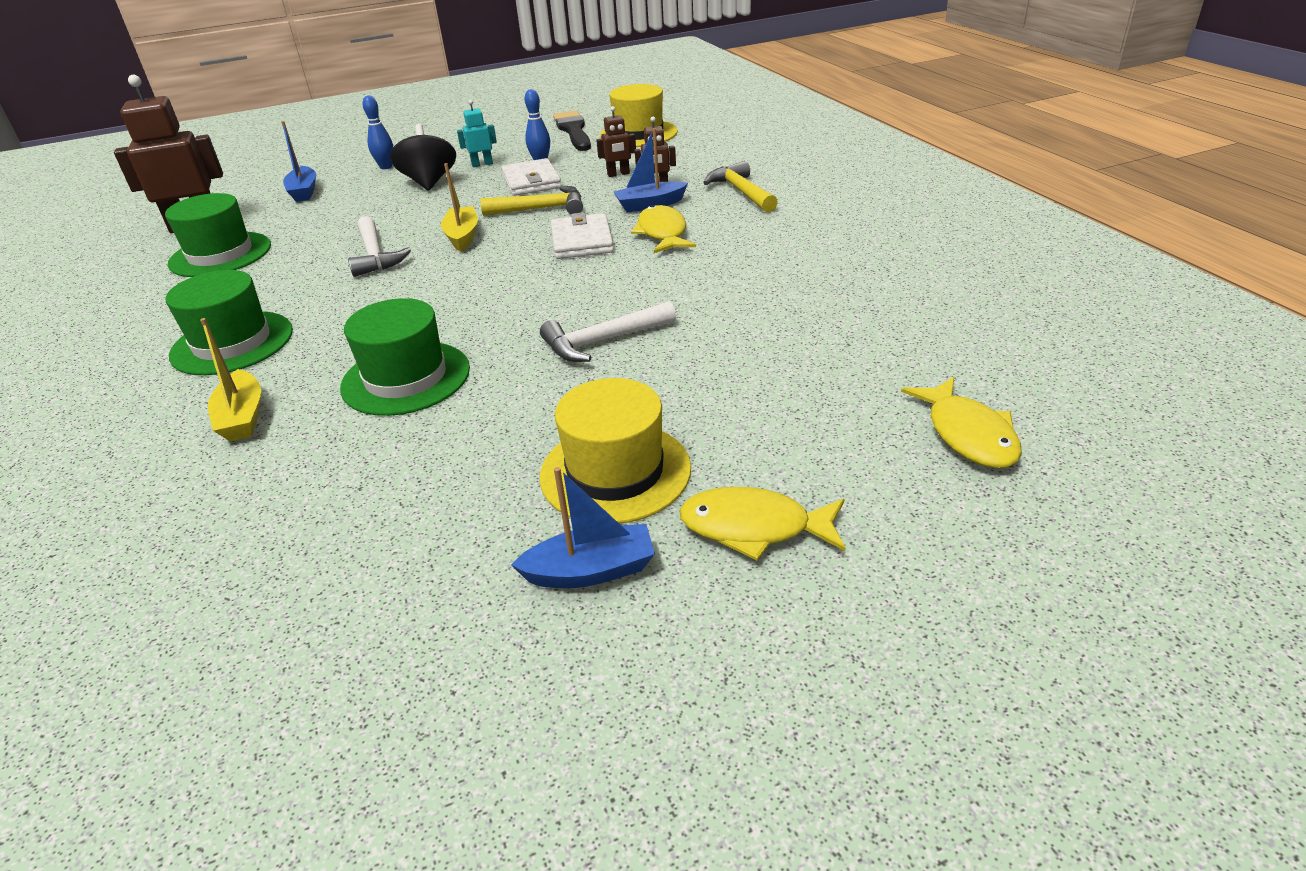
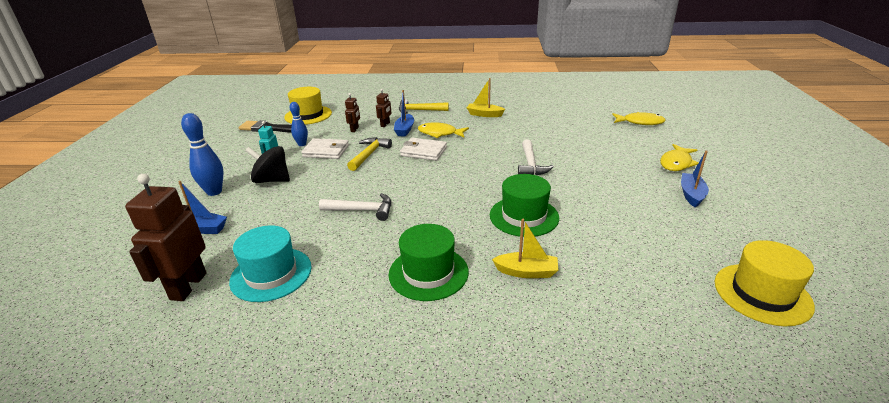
camera: 65 degrees left, 5 degrees down
green hat [165,193,271,277] -> turquoise hat [229,225,312,302]
blue bowling pin [362,96,393,169] -> blue bowling pin [181,113,224,196], size x1.59
yellow boat [441,163,478,252] -> yellow boat moved to [467,78,505,117]
yellow hat [540,378,691,524] -> yellow hat moved to [715,240,815,326]

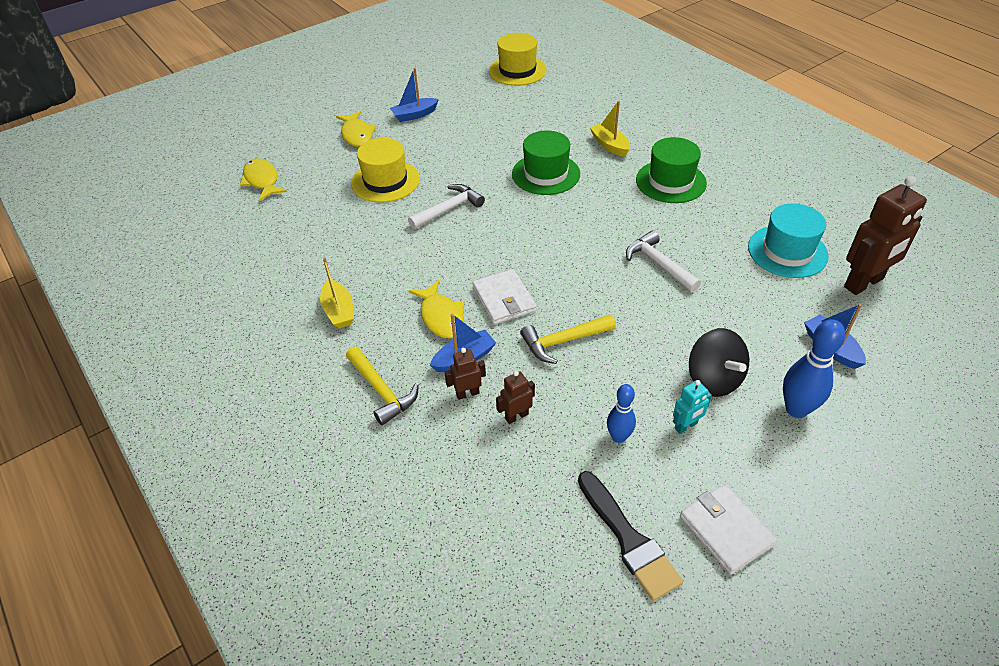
camera: 130 degrees left, 15 degrees up
yellow hat [284,87,332,125] -> yellow hat moved to [351,138,420,203]
white wallet [301,138,349,159] -> white wallet moved to [680,484,777,575]
yellow fish [660,144,698,171] -> yellow fish turned 75 degrees clockwise [336,111,376,147]

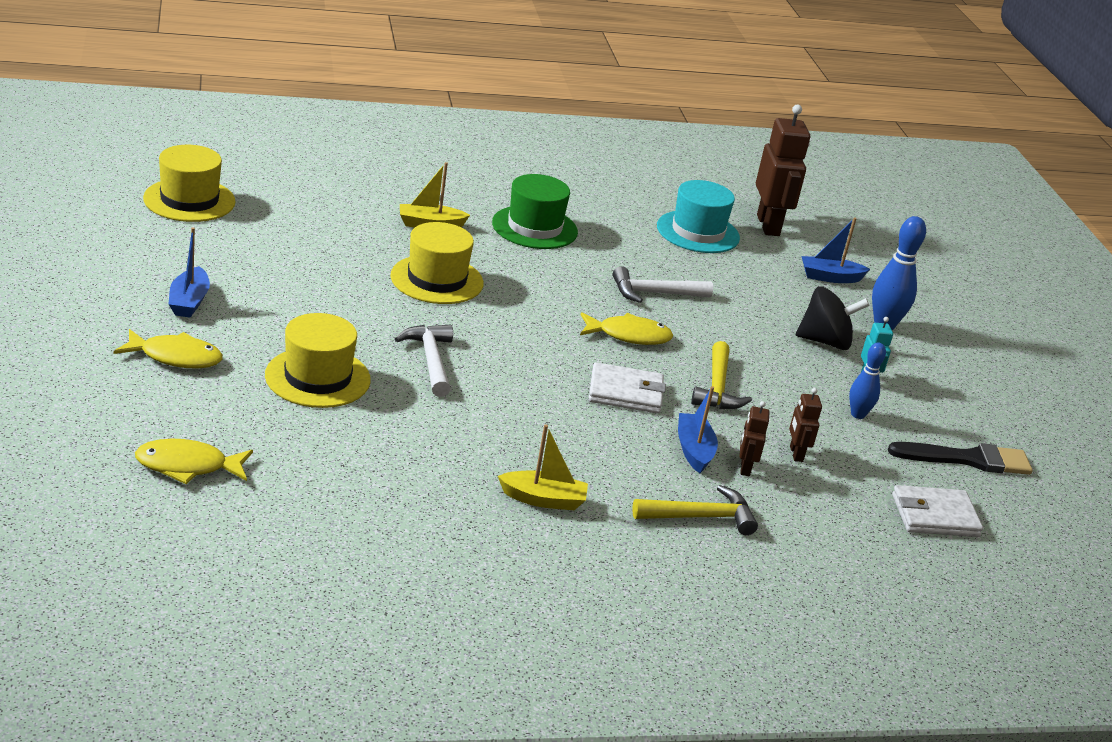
camera: 70 degrees left, 15 degrees down
yellow fish [408,280,464,339] -> yellow fish moved to [580,313,673,345]
green hat [512,131,580,195] -> yellow hat [390,222,483,304]
white wallet [680,484,777,575] -> white wallet moved to [892,485,983,537]

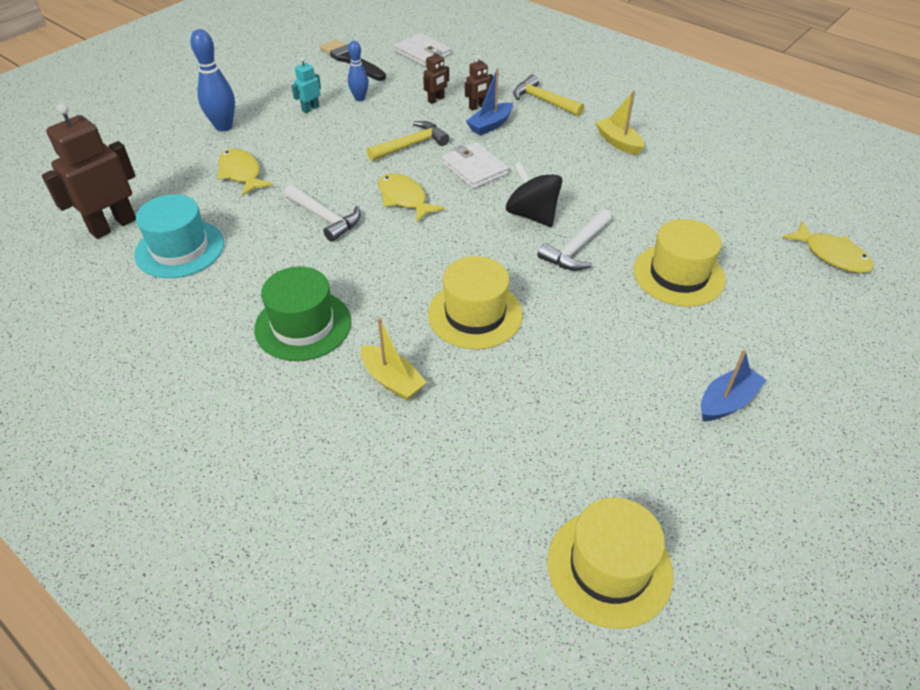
camera: 125 degrees left, 15 degrees up
yellow fish [113,329,223,368] -> yellow fish moved to [217,149,273,196]
black spinning top [796,286,870,350] -> black spinning top moved to [506,162,562,227]
blue boat [801,218,870,283] -> none

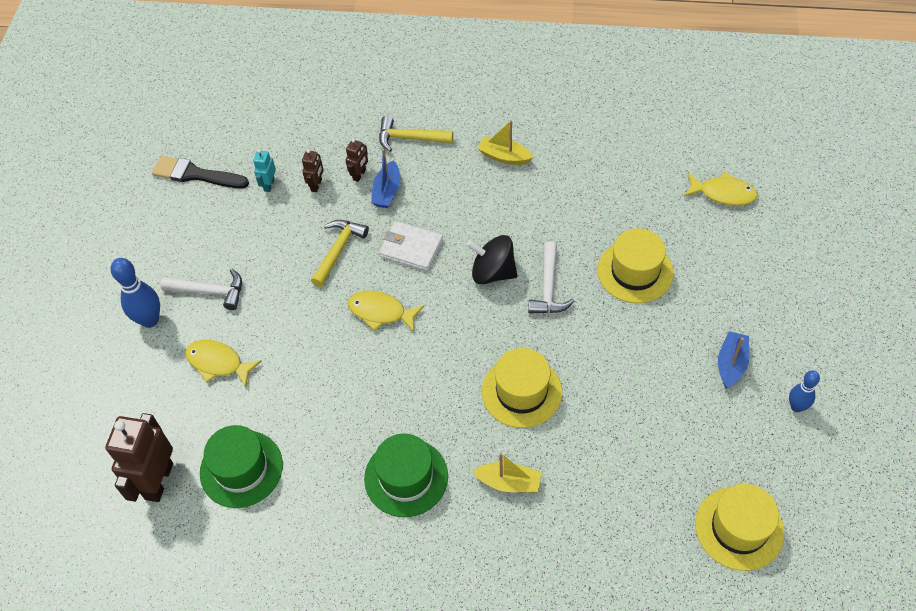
camera: 30 degrees left, 10 degrees up
turquoise hat [135,194,224,278] -> green hat [200,425,283,508]
white hammer [284,184,361,242] -> white hammer moved to [161,269,242,310]
turquoise robot [291,57,321,113] -> turquoise robot moved to [253,149,276,192]
blue bowling pin [348,41,369,101] -> blue bowling pin moved to [789,370,820,412]
white wallet [394,33,451,66] -> none

